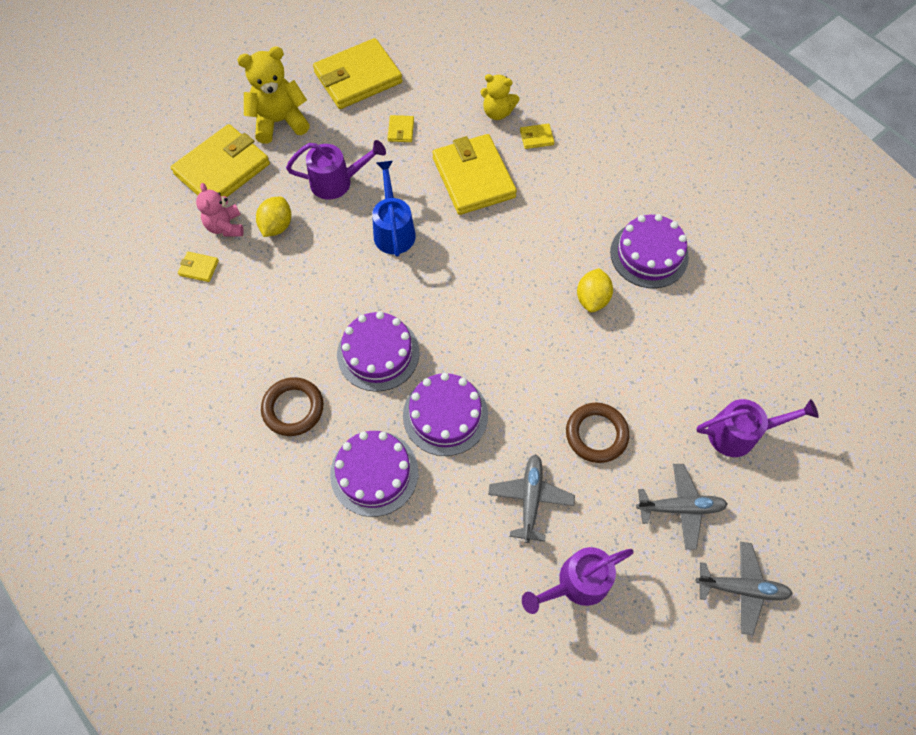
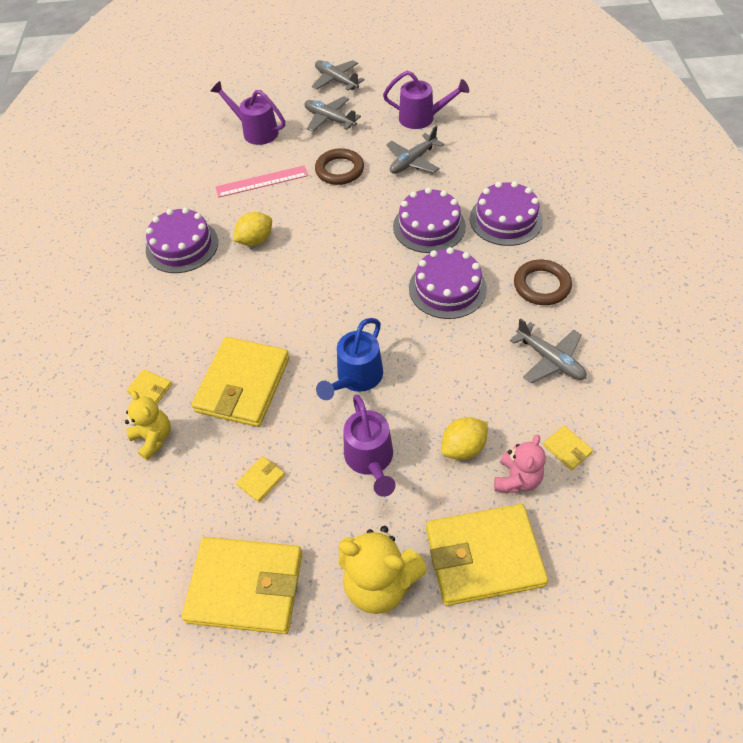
camera: 140 degrees left, 10 degrees down
purple watering can [286,140,386,200] -> purple watering can turned 135 degrees counterclockwise [343,394,395,497]
none -> pink ruler [216,166,308,198]
none -> grey plane [510,318,586,383]

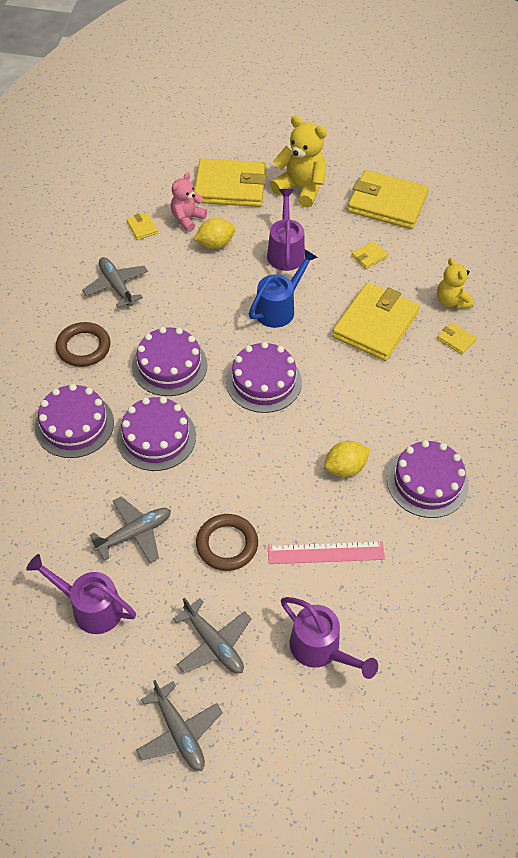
camera: 170 degrees left, 0 degrees up
none -> purple cake [226,342,302,413]

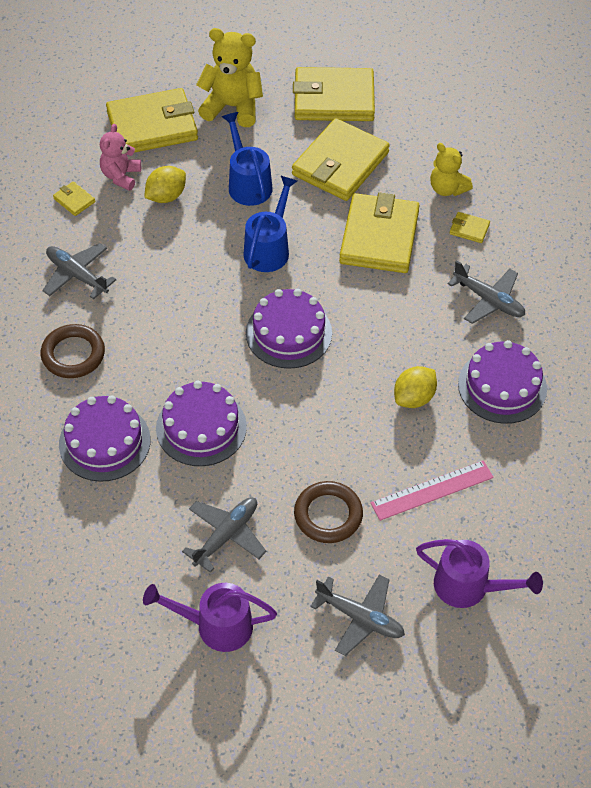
camera: 20 degrees left, 0 degrees up
purple cake [132,327,207,396] -> none
grey plane [136,680,223,771] -> grey plane moved to [447,260,525,324]
purple watering can [267,189,305,271] -> blue watering can [222,112,272,206]
yellow wallet [351,241,388,269] -> yellow wallet [292,118,390,201], size x2.46

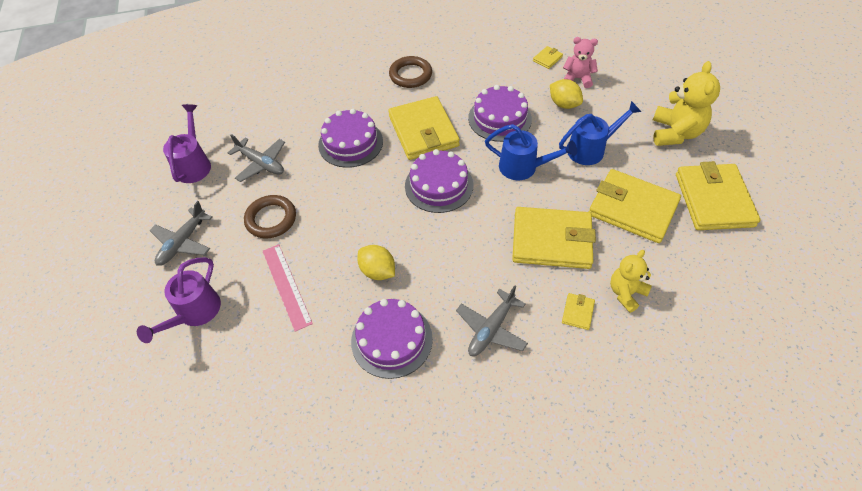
camera: 90 degrees right, 0 degrees up
grey plane [42,243,116,299] -> none
purple cake [59,395,150,482] -> purple cake moved to [468,85,532,142]
yellow wallet [106,88,198,153] -> yellow wallet moved to [388,96,460,160]

